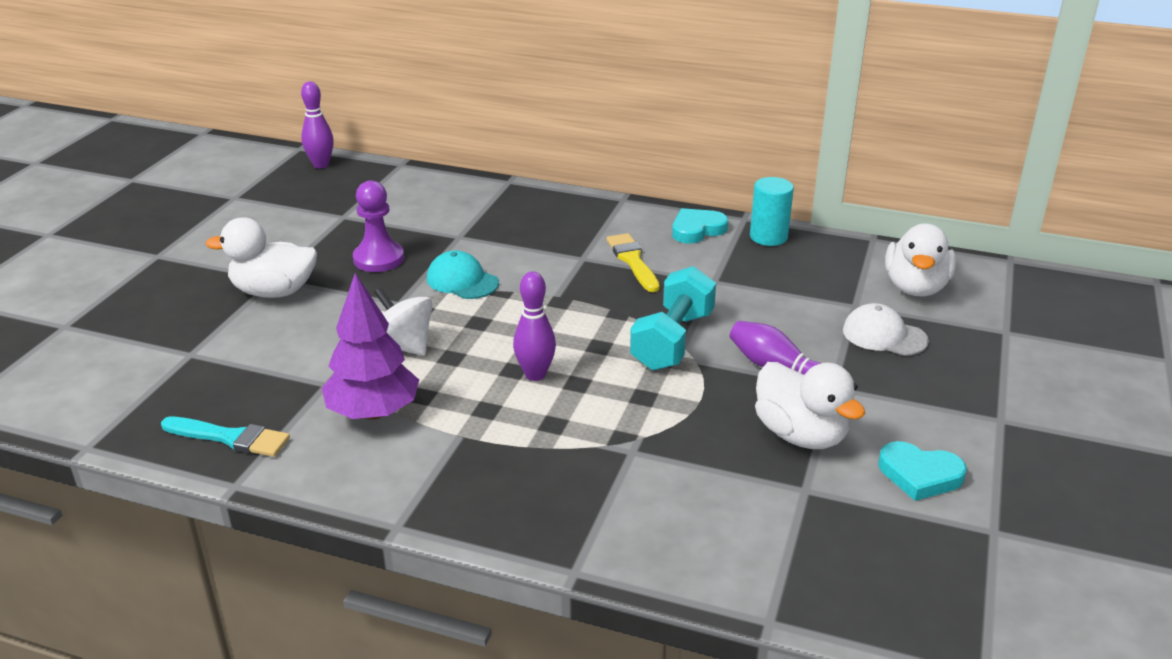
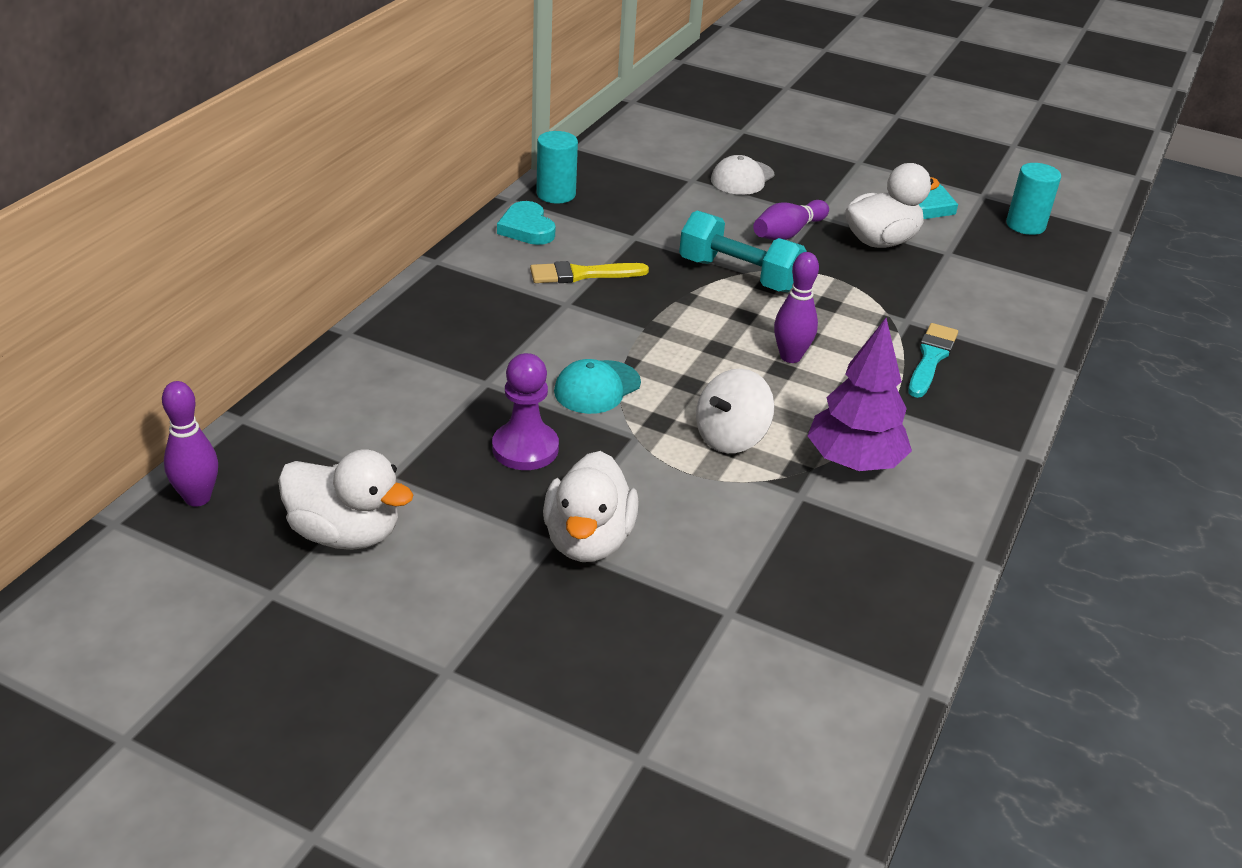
camera: 85 degrees left, 5 degrees up
turquoise brush [161,417,290,457] -> turquoise brush moved to [908,323,958,398]
white duck [885,223,956,296] -> white duck moved to [278,449,413,550]
none -> turquoise cylinder [1006,163,1061,235]

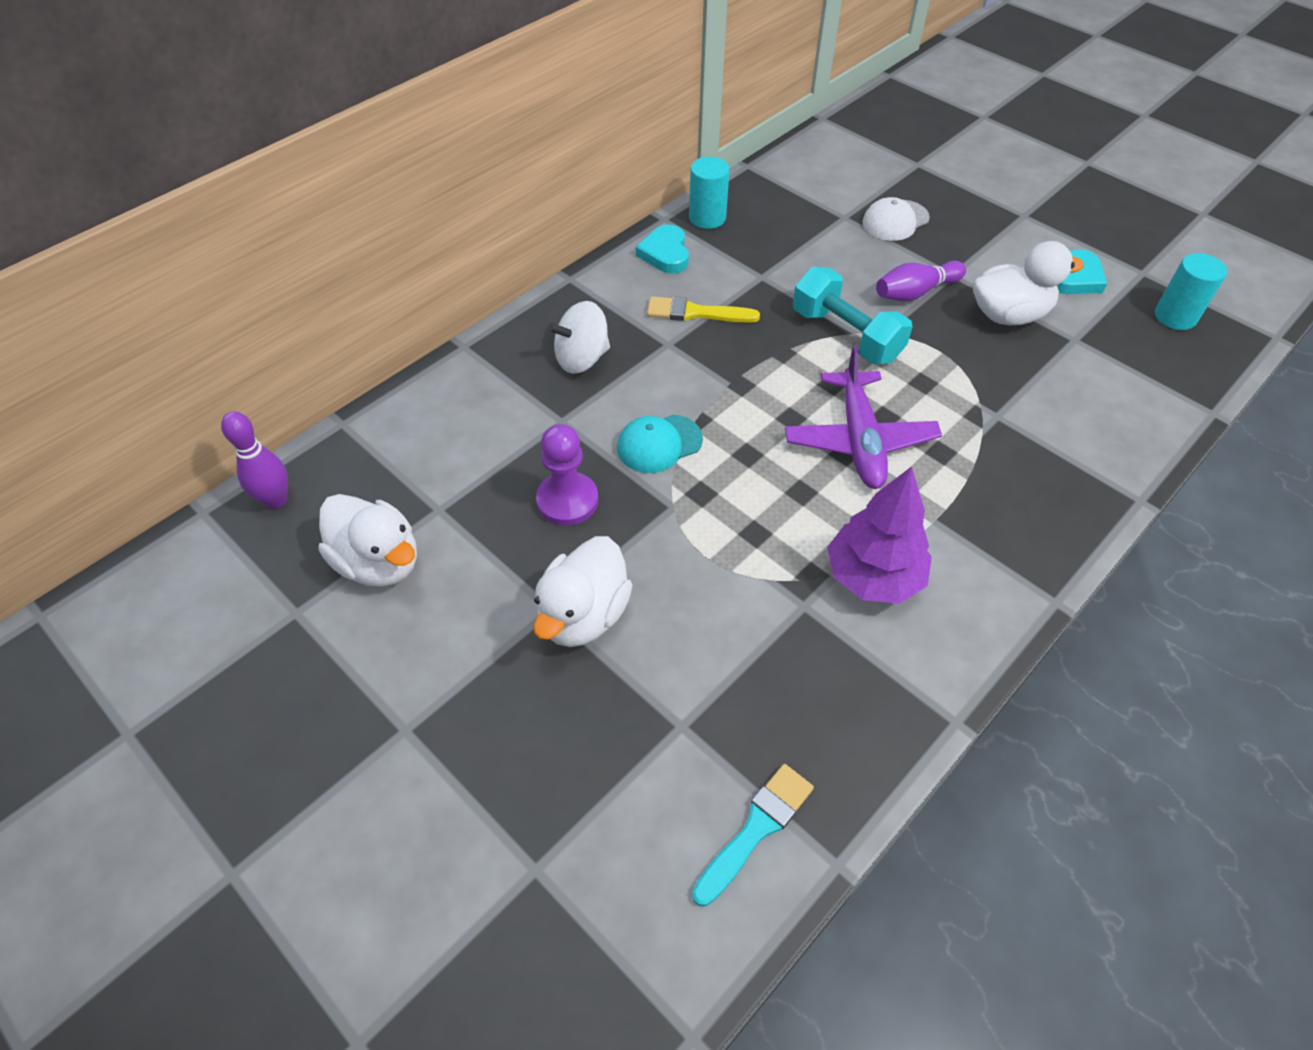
camera: 20 degrees right, 15 degrees up
white spinning top [696,369,774,453] -> white spinning top moved to [548,301,610,374]
purple bowling pin [774,252,819,363] -> purple plane [785,345,942,489]
turquoise brush [908,323,958,398] -> turquoise brush moved to [692,764,814,906]

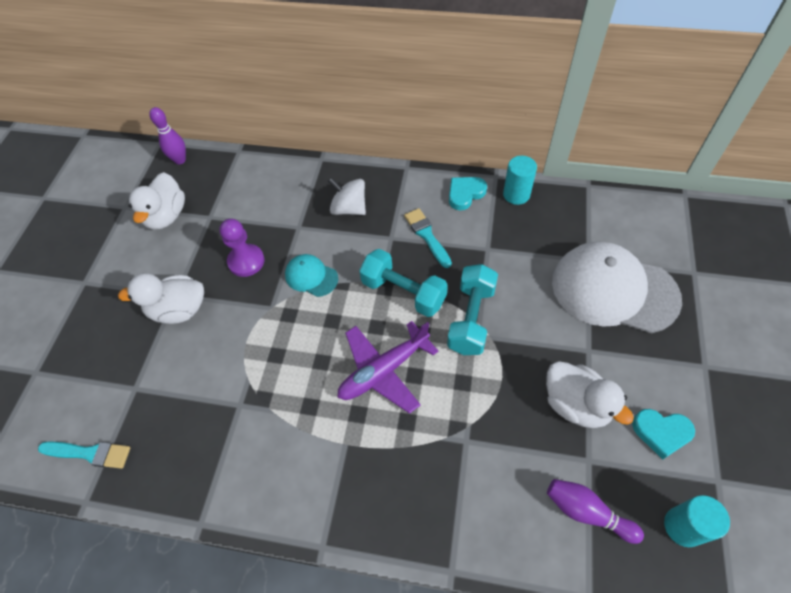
camera: 60 degrees right, 5 degrees up
yellow brush [647,297,760,323] -> turquoise brush [404,208,452,268]
purple tree [827,466,932,604] -> none
white cap [862,197,930,241] -> white cap [552,242,682,333], size x2.13
purple bowling pin [876,261,966,301] -> purple bowling pin moved to [547,479,644,544]
none -> turquoise dumbbell [359,249,448,317]

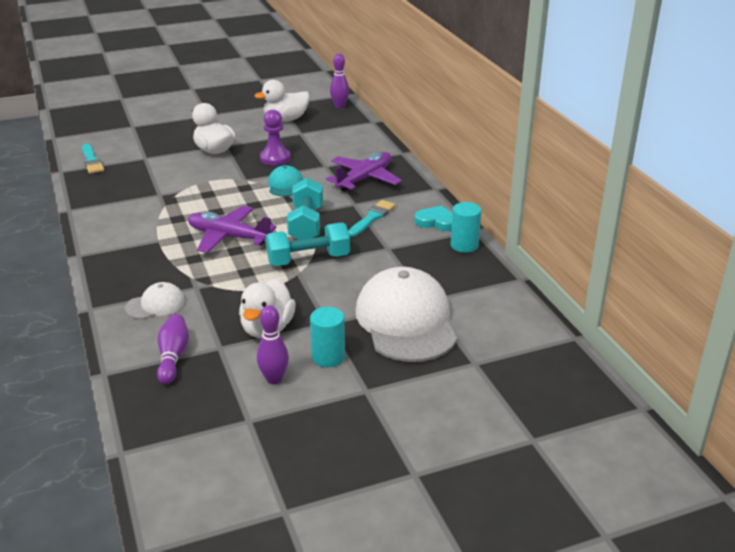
camera: 55 degrees right, 25 degrees down
white spinning top [328,177,366,215] -> purple plane [326,152,402,192]
turquoise heart [632,409,695,460] -> purple bowling pin [257,305,289,384]
turquoise cylinder [664,495,730,547] -> turquoise cylinder moved to [310,307,345,367]
none -> white cap [125,282,185,319]

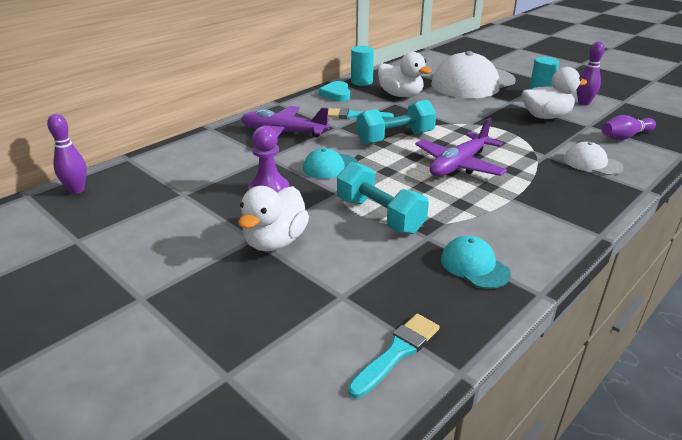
camera: 115 degrees left, 0 degrees up
purple plane [188,206,276,253] -> purple plane turned 45 degrees clockwise [415,118,507,177]
white duck [254,80,310,122] -> white duck moved to [378,52,432,97]
turquoise dumbbell [265,223,350,266] -> turquoise dumbbell moved to [337,162,429,234]
none -> turquoise cap [441,236,511,289]

